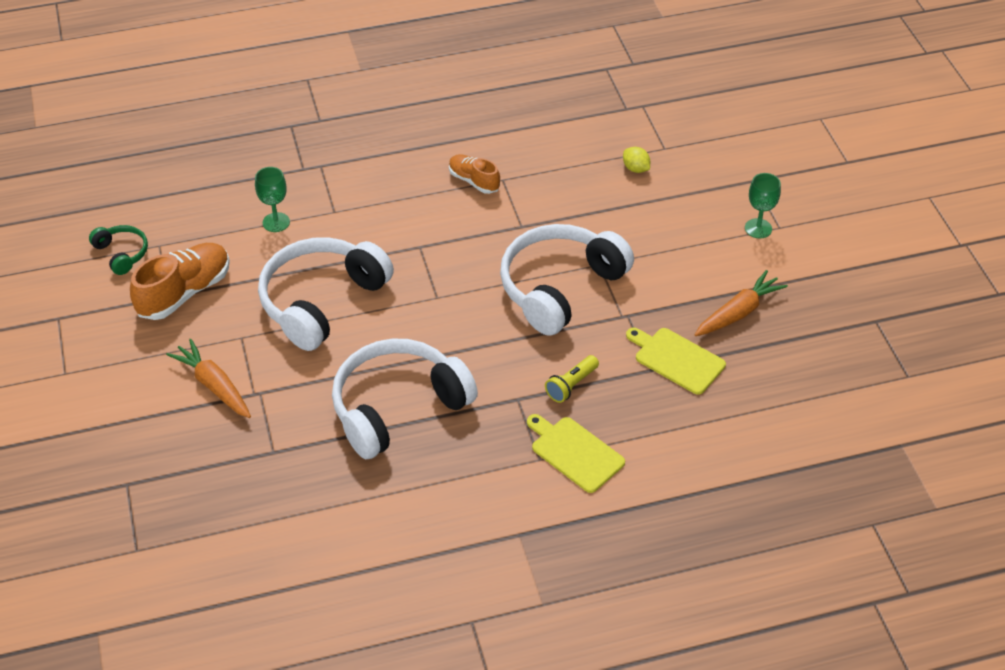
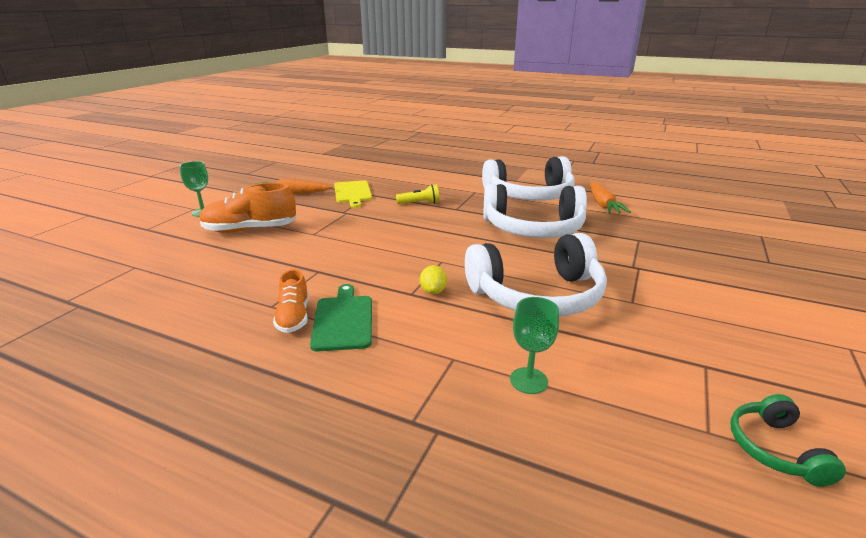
camera: 140 degrees left, 20 degrees down
orange shoe [130,243,230,320] -> orange shoe moved to [199,183,296,233]
orange carrot [166,339,251,418] -> orange carrot moved to [590,182,631,213]
white headphones [500,224,634,335] -> white headphones moved to [482,156,574,200]
yellow cutting board [527,414,625,493] -> none
yellow lemon [623,147,650,173] -> yellow lemon moved to [420,265,447,294]
none -> green cutting board [310,284,372,352]

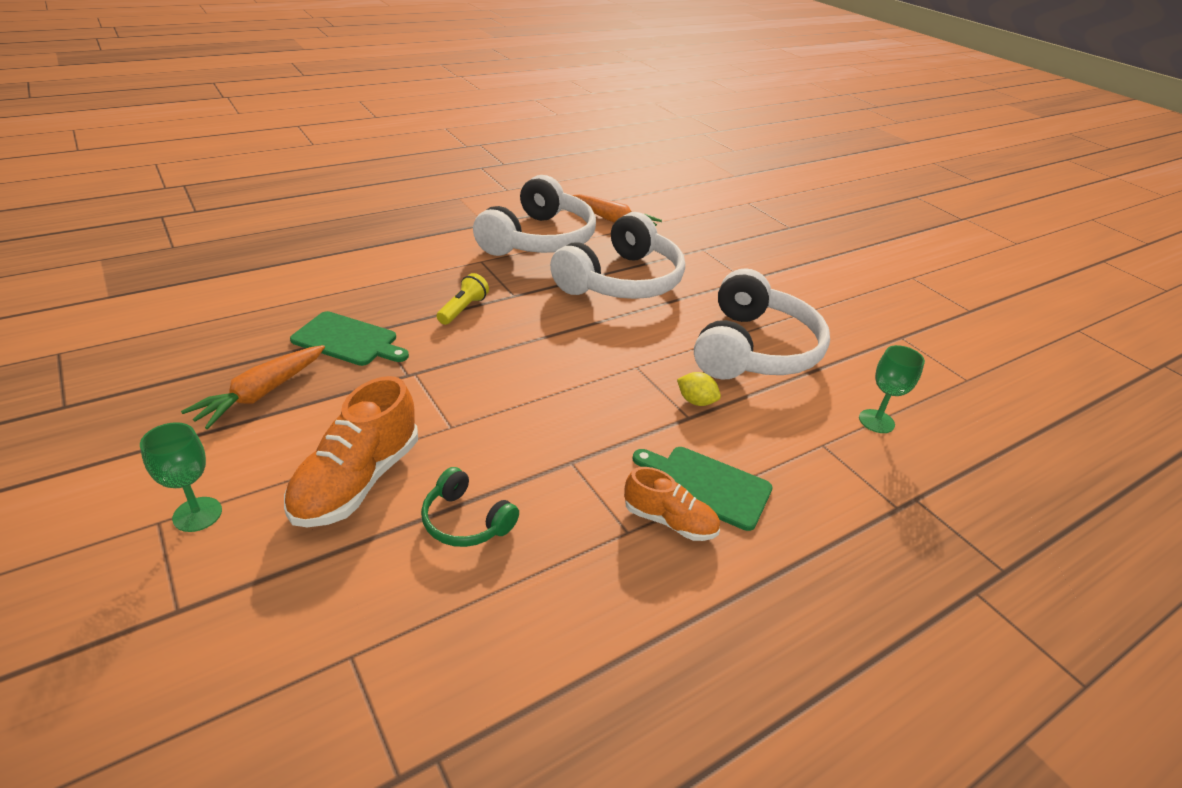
camera: 60 degrees left, 10 degrees up
yellow cutting board [334,181,372,208] -> green cutting board [290,311,409,366]
green headphones [730,394,846,487] -> green headphones moved to [421,467,519,547]

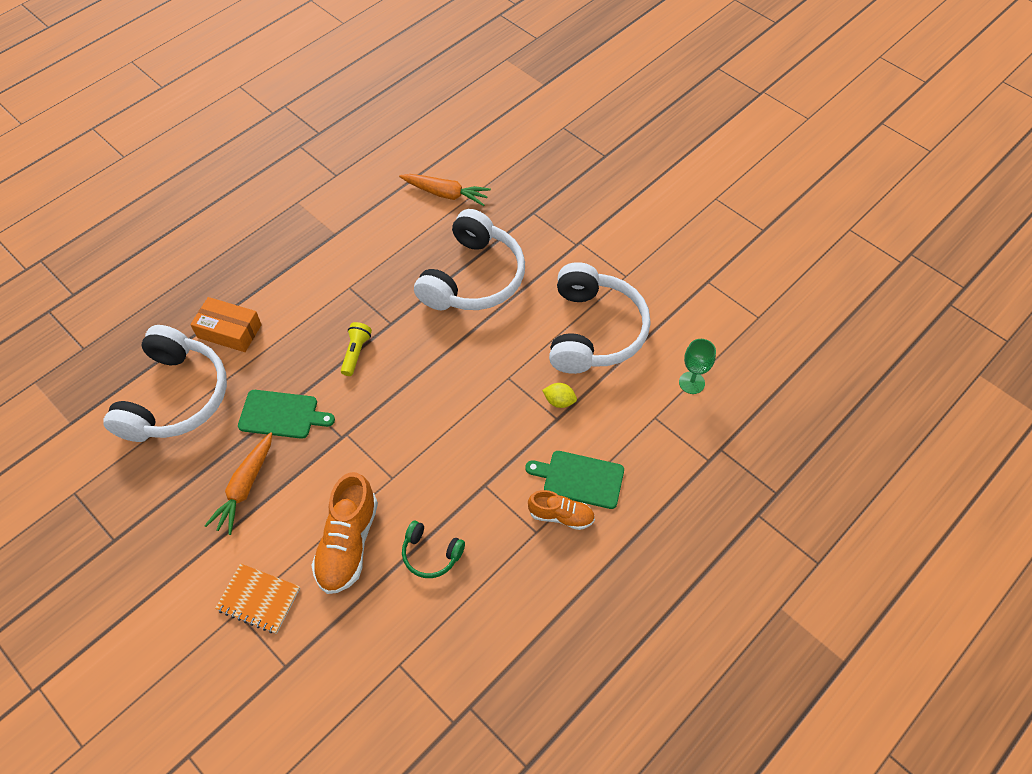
camera: 10 degrees left, 20 degrees up
green goblet [140,422,222,532] -> orange notebook [215,563,300,634]
white headphones [473,175,596,256] -> white headphones moved to [104,325,227,442]
none -> orange box [190,297,262,352]

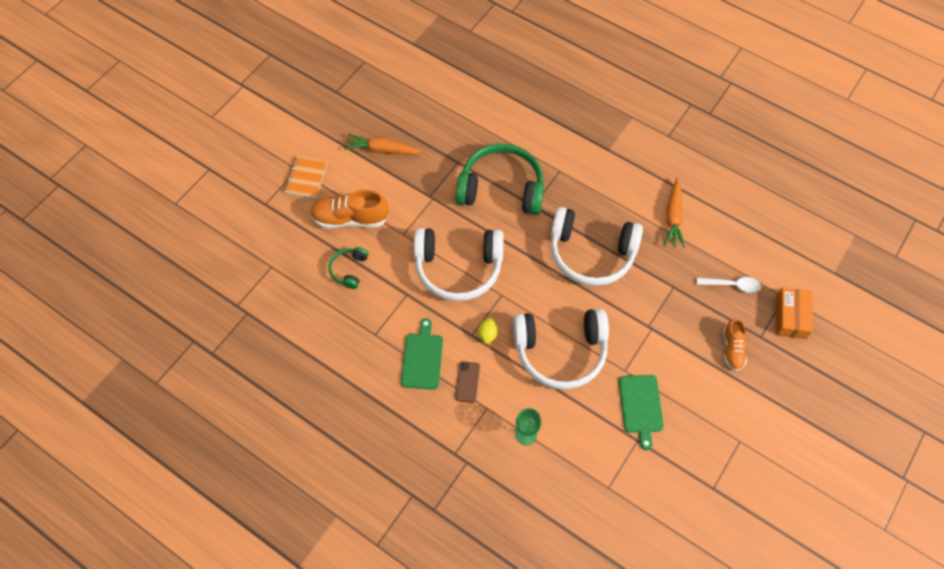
camera: 80 degrees right, 5 degrees up
white headphones [104,325,227,442] -> white headphones moved to [414,228,503,301]
orange box [190,297,262,352] -> orange box moved to [776,287,813,339]
green cutting board [238,390,335,439] -> green cutting board moved to [619,375,664,450]
yellow flashlight [341,322,372,376] -> green headphones [456,144,544,215]
orange shoe [528,490,595,530] -> orange shoe moved to [723,318,747,371]
none -> brown phone [455,361,480,403]
none -> white spoon [697,277,760,293]

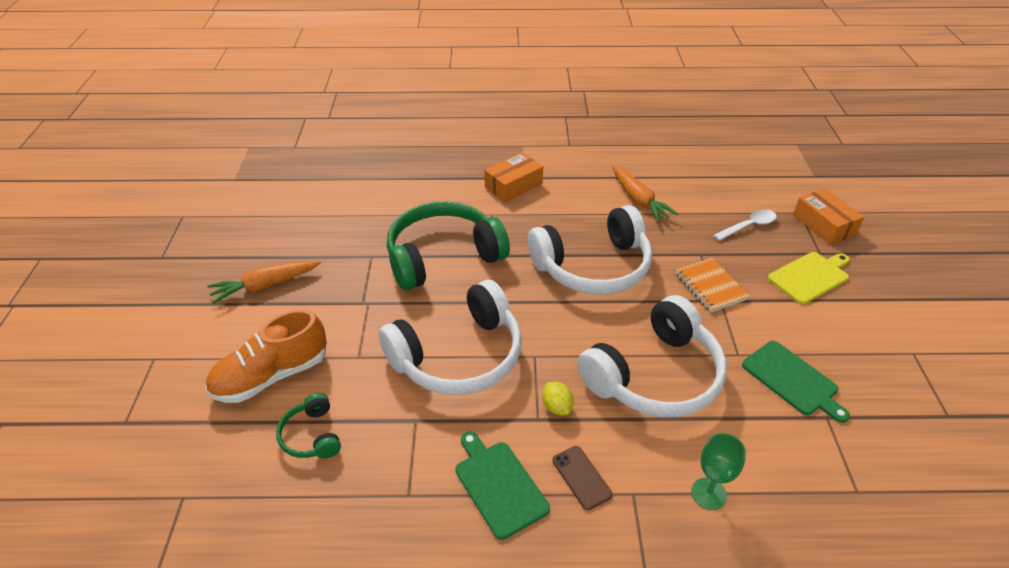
camera: 35 degrees left, 20 degrees down
orange notebook [284,156,328,199] -> orange notebook moved to [676,258,750,312]
orange shoe [723,318,747,371] -> yellow cutting board [768,252,850,304]
none -> orange box [484,152,543,202]

